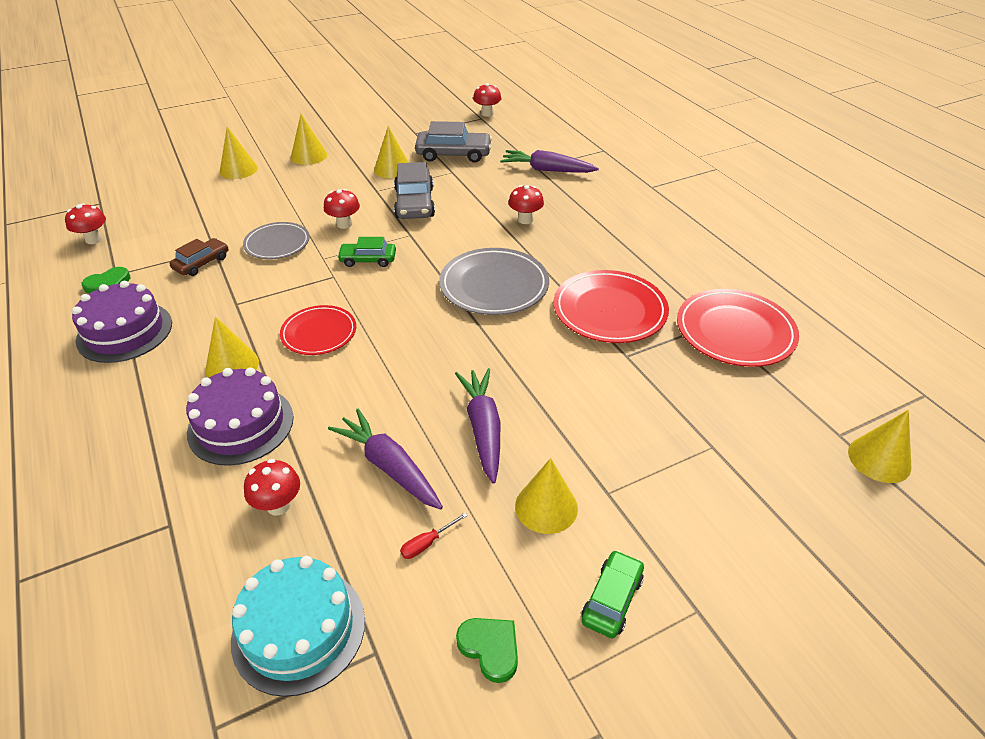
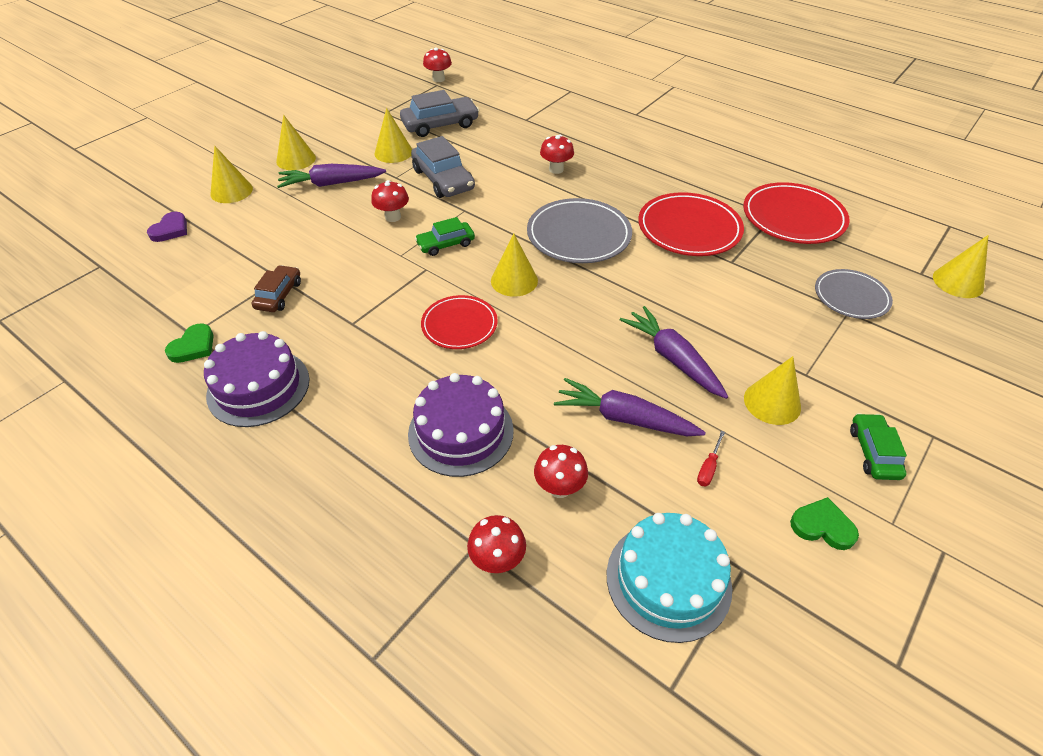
camera: 25 degrees left, 5 degrees up
red mushroom [65,203,106,244] -> red mushroom moved to [467,515,526,573]
yellow cone [205,316,259,378] -> yellow cone moved to [491,234,538,297]
grey plate [243,222,310,259] -> grey plate moved to [815,269,893,319]
purple carrot [500,150,599,173] -> purple carrot moved to [277,164,386,188]
none -> purple heart [147,212,187,242]

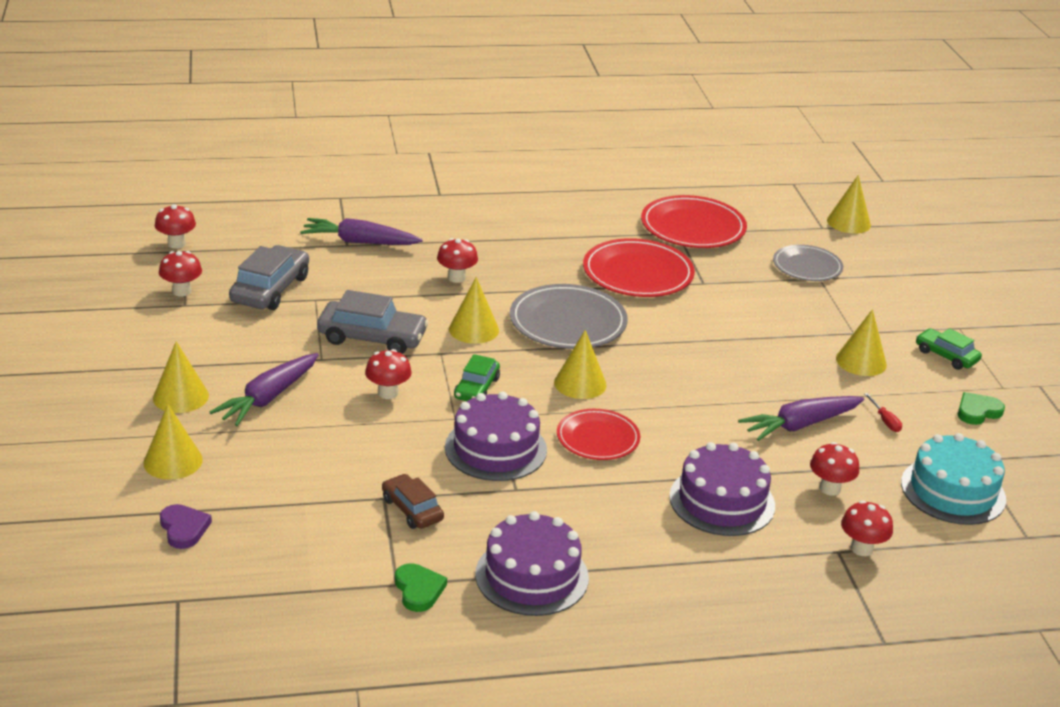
camera: 50 degrees left, 15 degrees down
yellow cone [374,108,412,163] -> yellow cone moved to [449,277,499,344]
purple carrot [620,306,728,399] -> purple carrot moved to [300,218,423,245]
none -> red mushroom [159,251,202,297]
none -> purple cake [445,392,547,481]

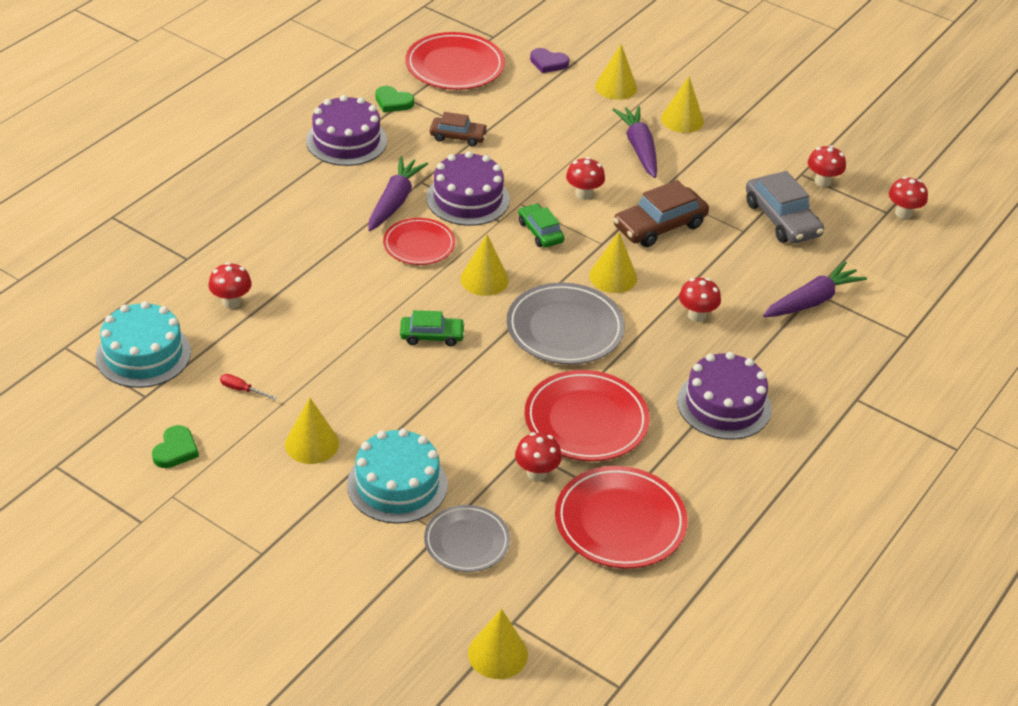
camera: 135 degrees right, 10 degrees up
grey car [317,290,429,354] -> brown car [613,180,709,247]
purple cake [669,442,775,536] -> purple cake moved to [677,352,772,440]
purple carrot [738,396,864,441] -> purple carrot moved to [368,156,428,231]
red mushroom [841,500,893,556] -> red mushroom moved to [515,432,562,481]
green car [916,328,982,370] -> green car moved to [400,310,465,346]
none -> turquoise cake [347,428,448,524]
none -> red plate [405,32,505,90]

